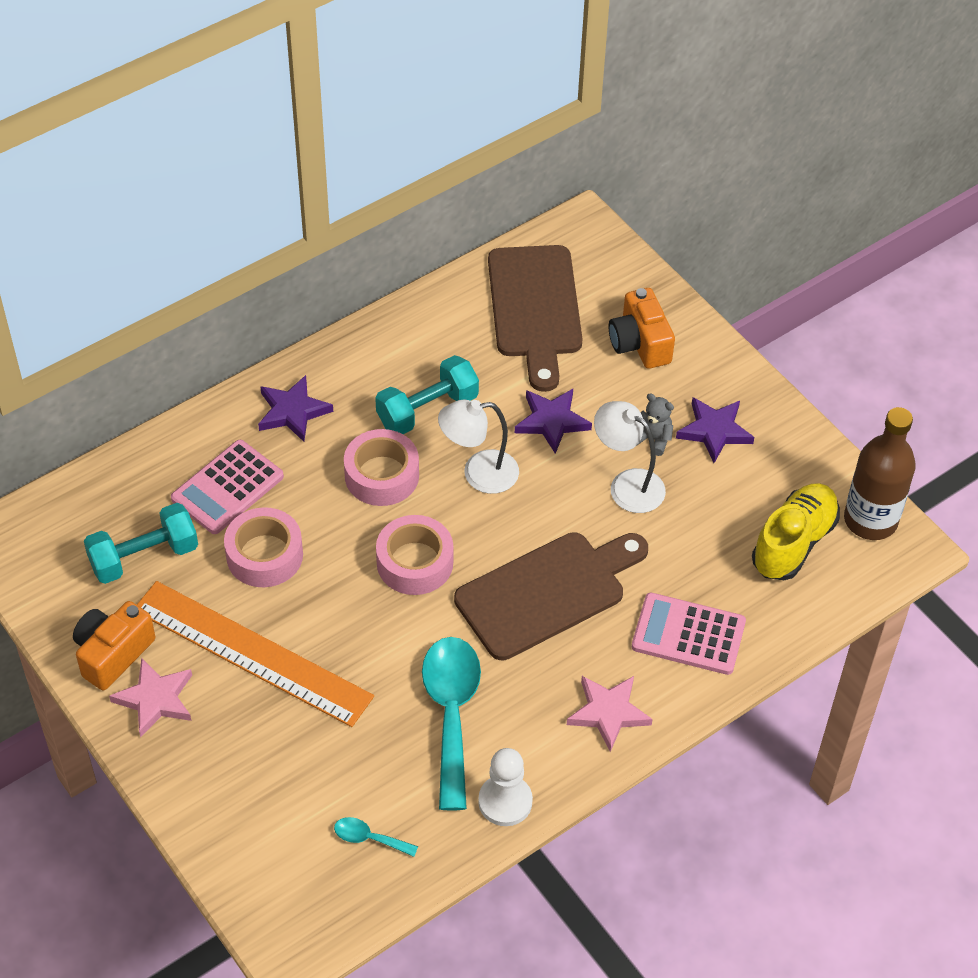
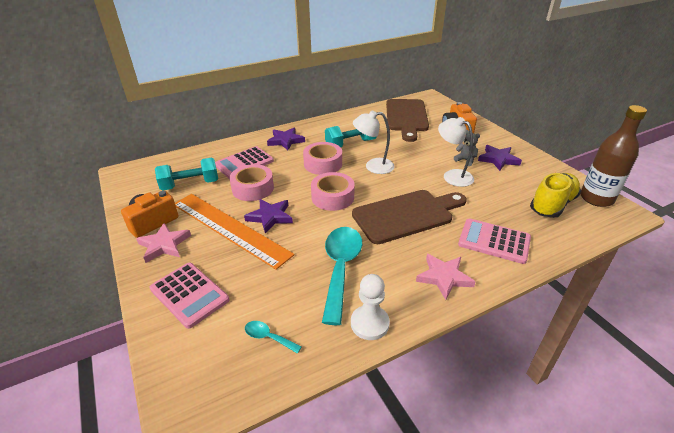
camera: 10 degrees right, 15 degrees down
purple star [515,389,592,454] -> purple star moved to [244,199,293,234]
none -> pink calculator [149,263,229,329]

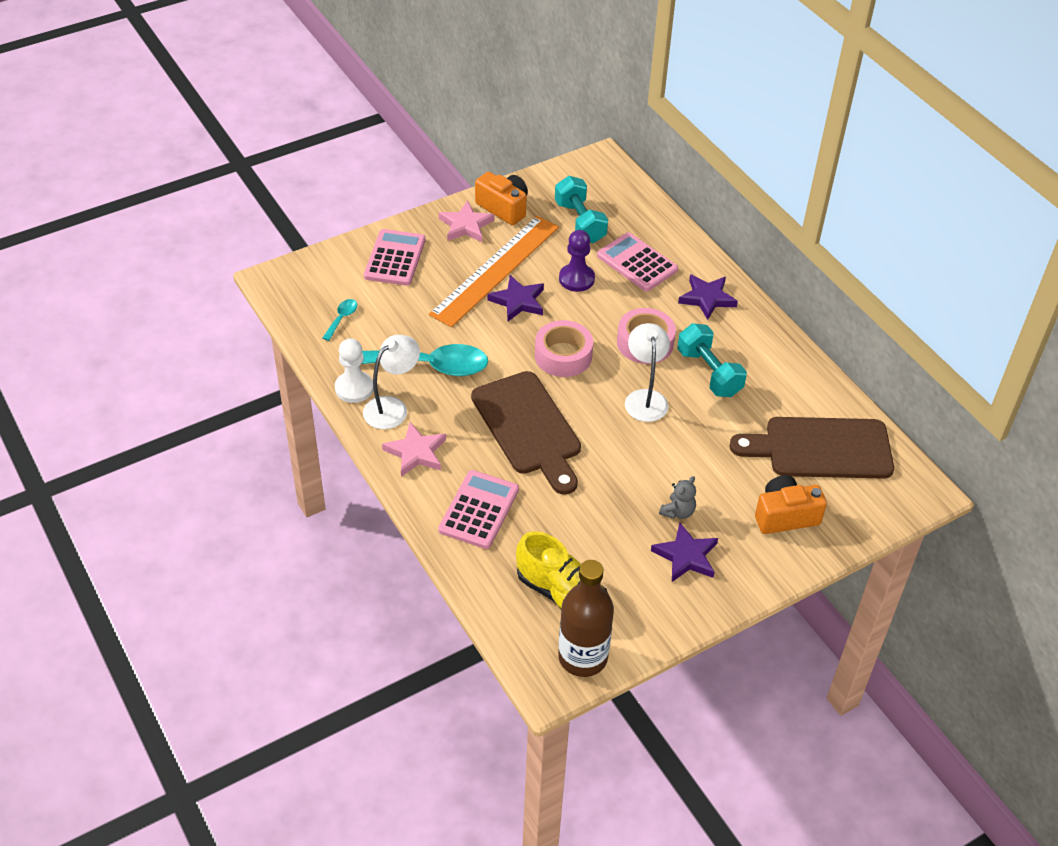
camera: 85 degrees right, 10 degrees up
pink calculator [149,263,229,329] -> pink calculator turned 150 degrees clockwise [364,229,426,286]
pink tape [229,164,274,201] -> purple pawn [559,230,595,292]
white lamp [438,117,474,187] -> white lamp moved to [363,335,420,429]

